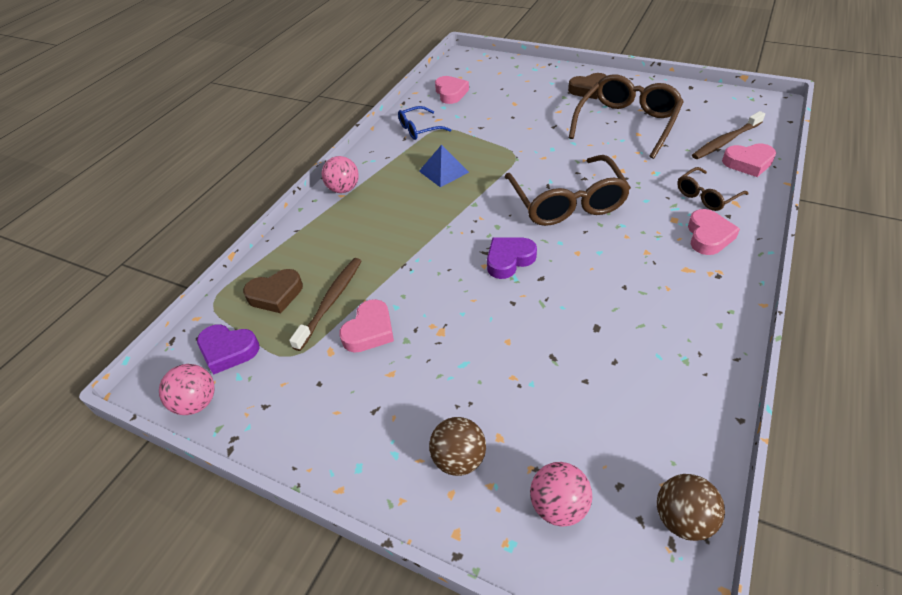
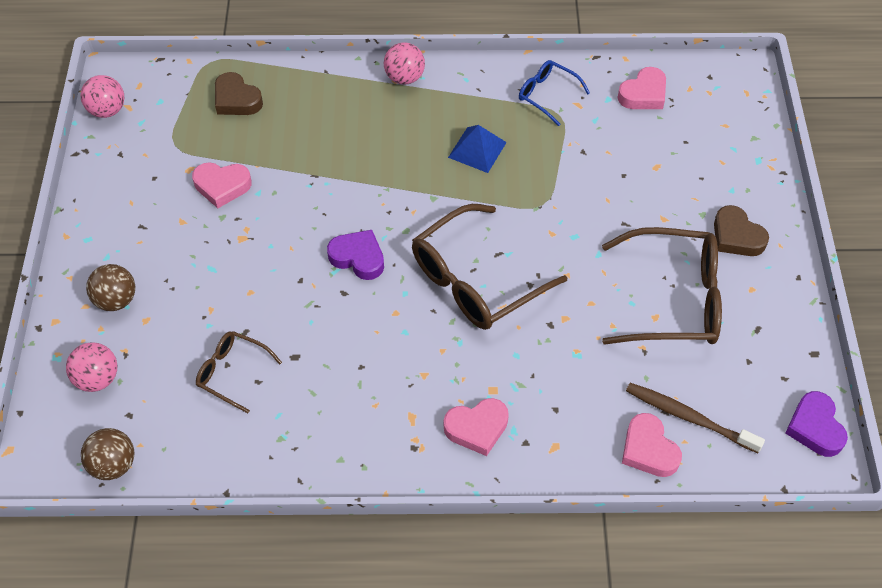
camera: 60 degrees right, 10 degrees up
purple heart [197,325,260,375] -> purple heart moved to [785,391,848,457]
brown toothbrush [289,258,361,351] -> none
brown glasses [677,167,749,211] -> brown glasses moved to [196,331,282,413]

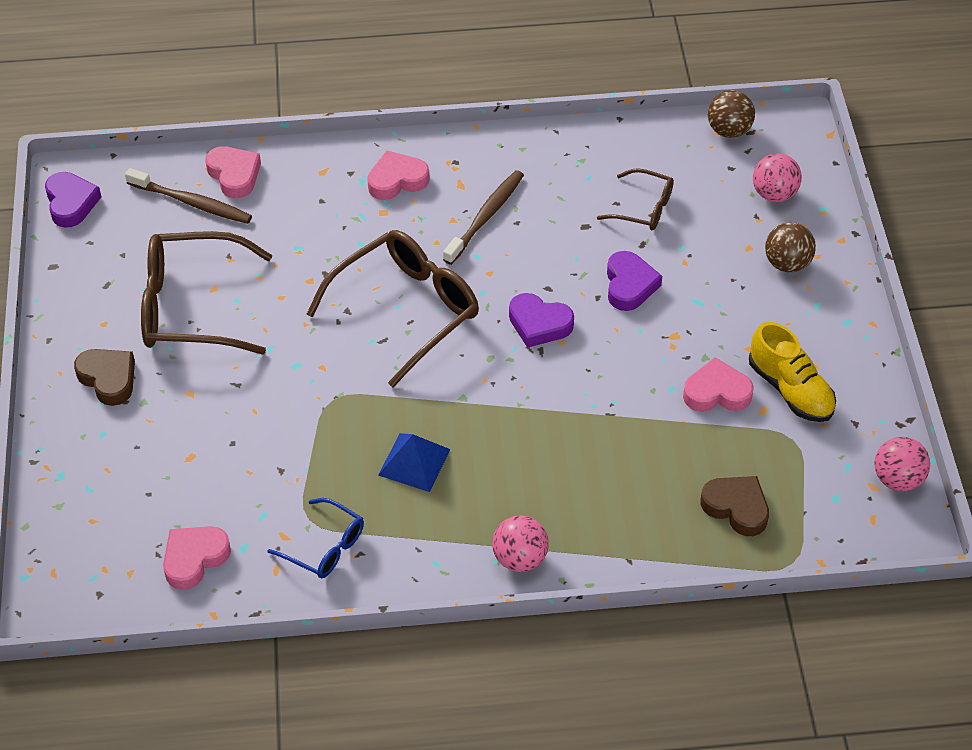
camera: 175 degrees right, 5 degrees down
none -> brown toothbrush [443,170,524,265]
none -> purple heart [607,251,662,311]
none -> yellow shoe [749,322,836,422]

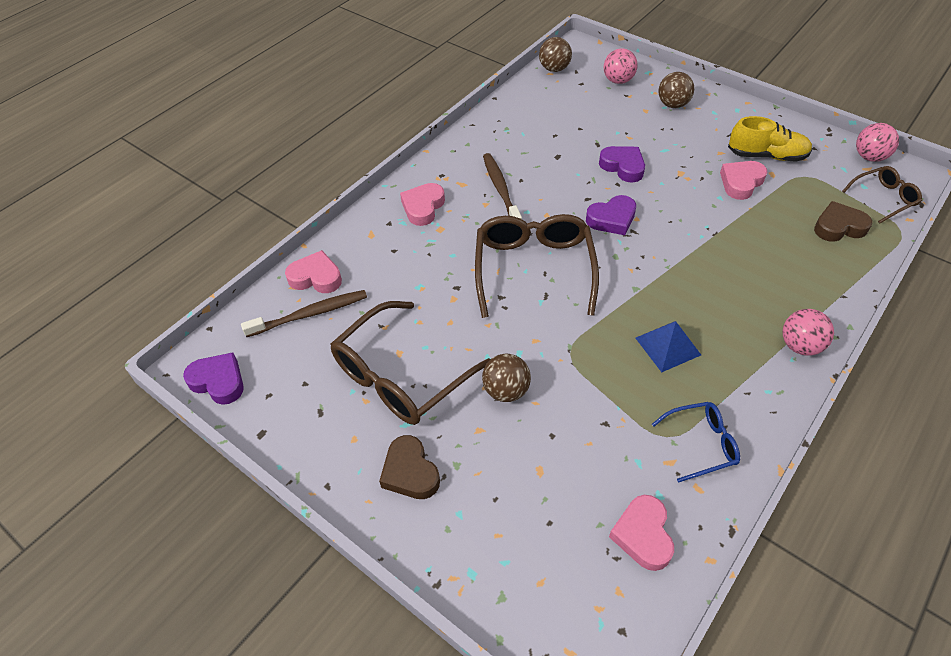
camera: 45 degrees left, 0 degrees up
brown heart [74,349,135,406] -> brown heart turned 120 degrees counterclockwise [379,435,440,499]
brown glasses [597,168,674,230] -> brown glasses moved to [842,166,922,224]
none -> brown ball [482,354,531,402]

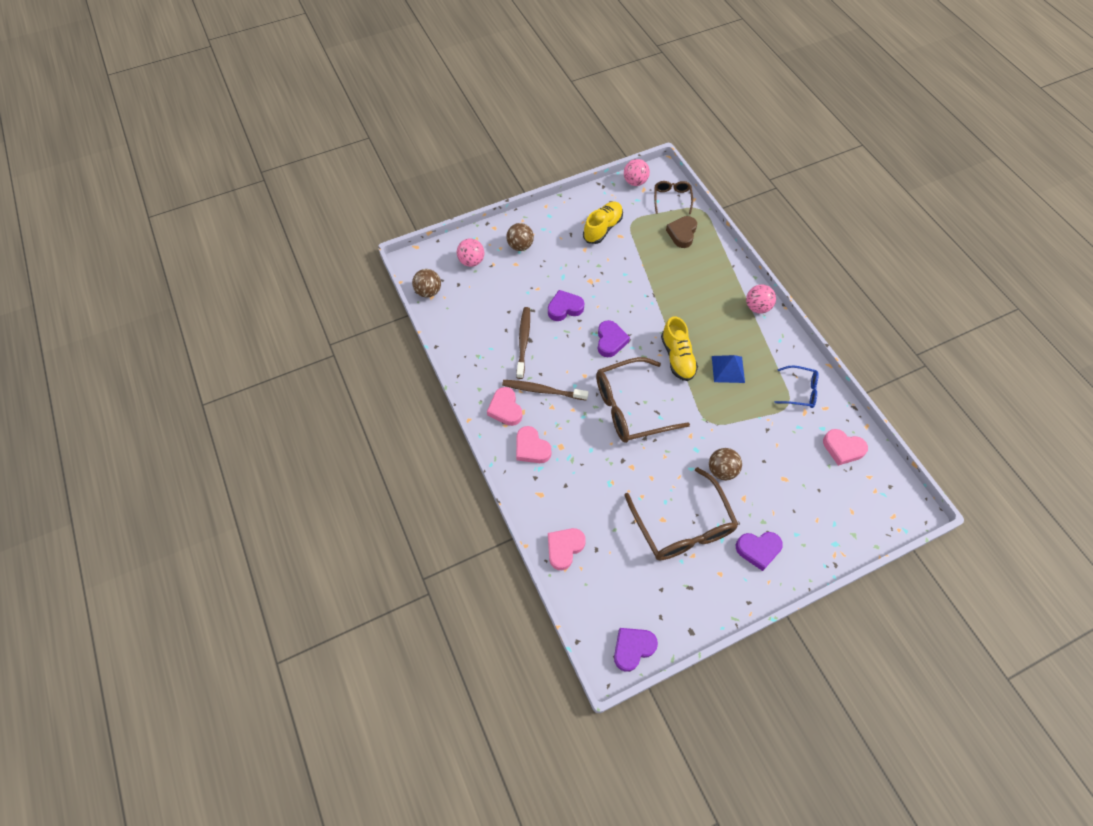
camera: 65 degrees left, 10 degrees up
brown toothbrush [241,290,367,337] -> brown toothbrush moved to [517,307,530,379]
brown heart [379,435,440,499] -> purple heart [736,532,783,571]
brown glasses [475,214,599,318] -> brown glasses turned 45 degrees counterclockwise [596,357,690,443]
blue glasses [652,402,740,483] -> blue glasses turned 90 degrees clockwise [774,366,819,408]
pink heart [720,161,767,200] -> pink heart moved to [487,387,522,426]
none -> yellow shoe [661,316,698,381]

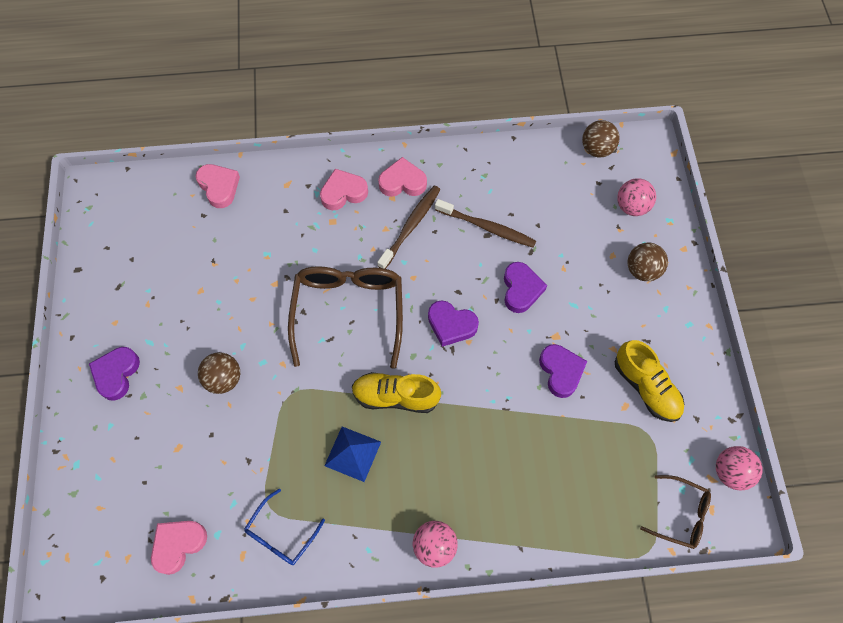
camera: 110 degrees right, 5 degrees up
purple heart [614,628,658,672] -> purple heart moved to [539,344,587,398]
brown glasses [624,467,739,561] -> none
brown heart [666,216,697,248] -> none

